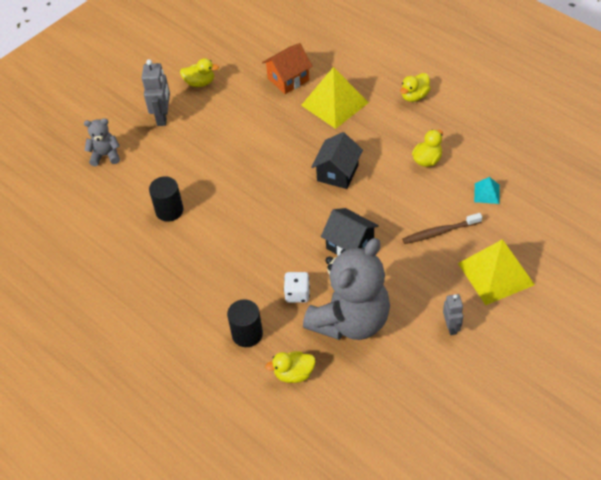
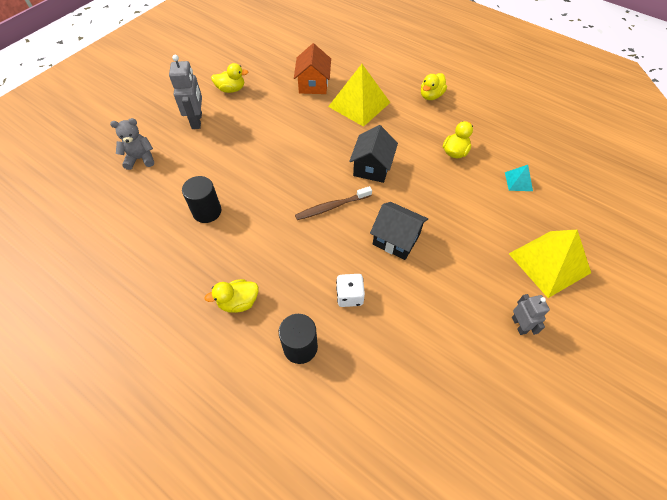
camera: 10 degrees left, 5 degrees up
orange house [262,43,312,94] -> orange house turned 45 degrees counterclockwise [294,43,331,94]
yellow duck [265,351,315,383] -> yellow duck moved to [205,279,258,313]
grey teddy bear [303,238,390,340] -> none
brown toothbrush [402,213,482,244] -> brown toothbrush moved to [295,186,372,220]

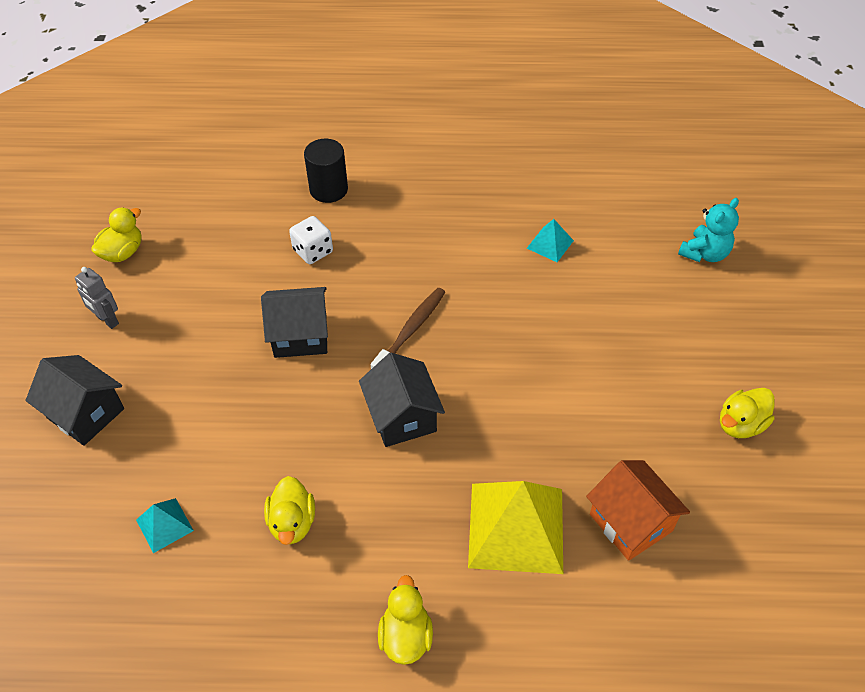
camera: 145 degrees right, 5 degrees down
grey teddy bear [110,118,154,170] -> turquoise teddy bear [678,198,739,262]
grey robot [169,55,202,129] -> none
black cylinder [182,176,221,223] -> turquoise pyramid [527,219,574,262]
yellow duck [205,279,258,313] -> yellow duck moved to [91,207,142,262]
yellow pyramid [509,230,591,298] -> black house [25,355,124,446]

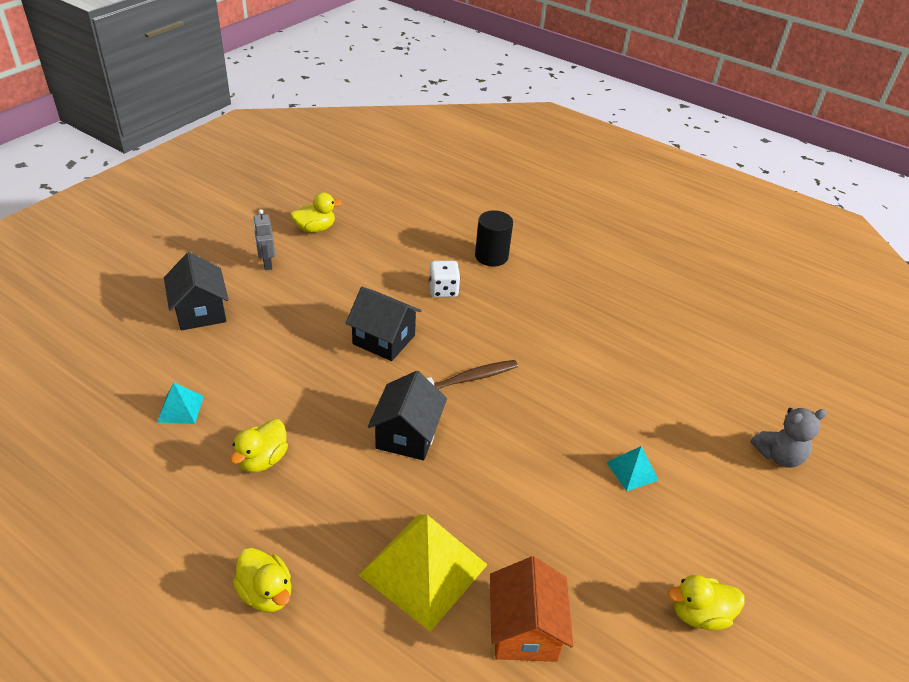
camera: 30 degrees right, 10 degrees down
yellow duck [378,575,433,665] -> yellow duck turned 105 degrees clockwise [233,548,291,613]
turquoise pyramid [527,219,574,262] -> turquoise pyramid moved to [606,446,659,491]
turquoise teddy bear [678,198,739,262] -> grey teddy bear [750,408,827,468]

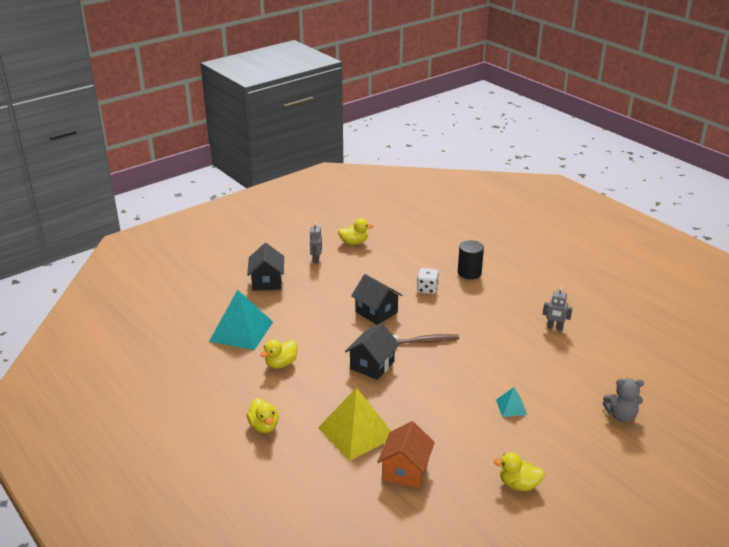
camera: 20 degrees right, 10 degrees down
turquoise pyramid [157,383,204,424] -> turquoise pyramid [209,290,273,350], size x2.12
none -> grey robot [543,287,572,330]

